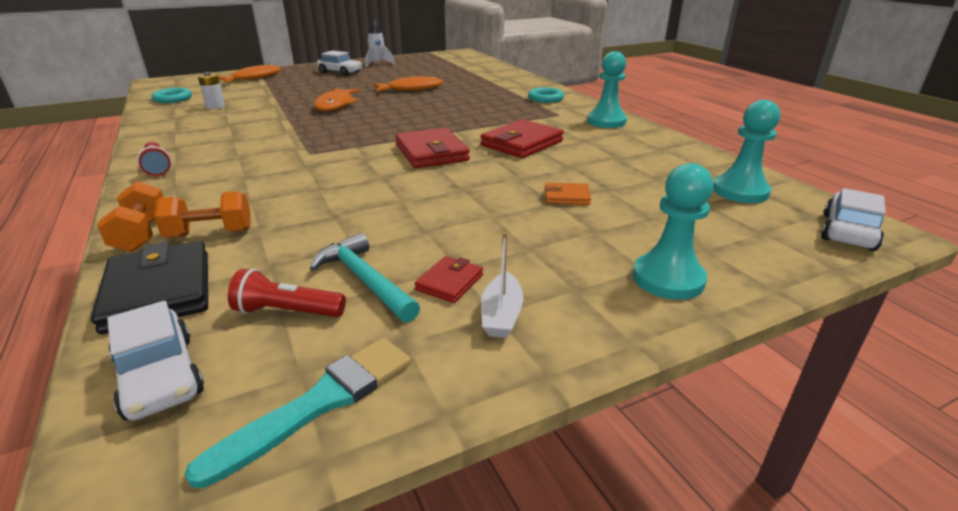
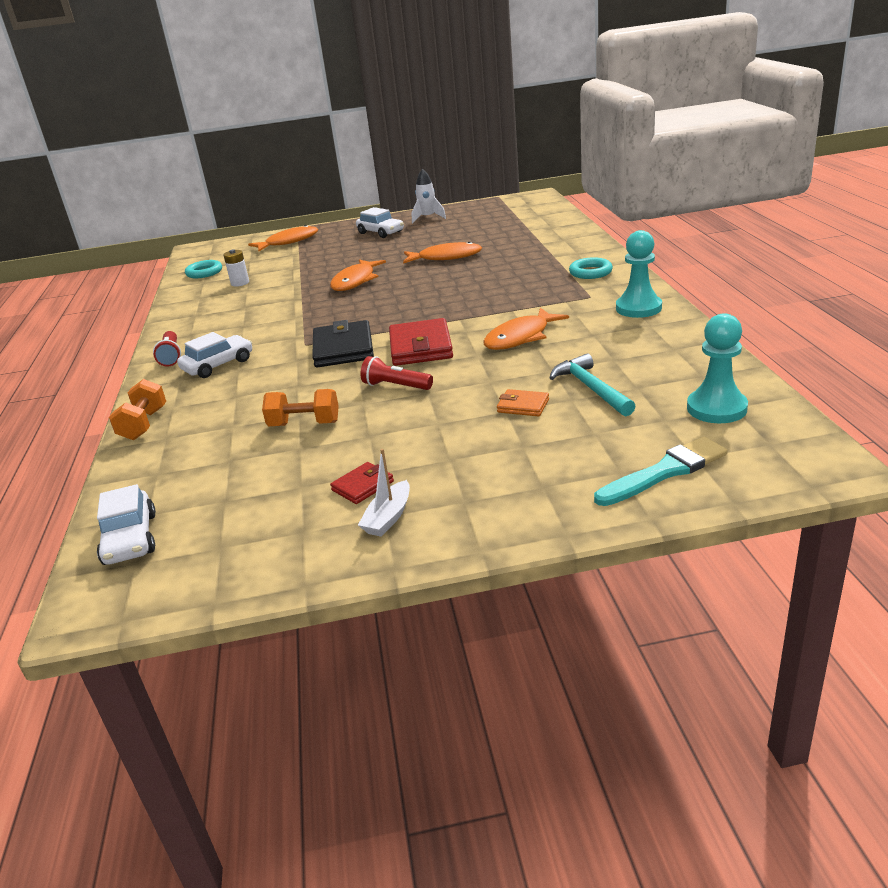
camera: 20 degrees right, 0 degrees up
black wallet [91,241,208,334] -> black wallet moved to [312,320,374,368]
orange dumbbell [154,191,250,237] -> orange dumbbell moved to [262,389,339,426]
turquoise brush [185,338,411,488] -> turquoise brush moved to [594,437,727,506]
red flashlight [228,269,346,317] -> red flashlight moved to [360,356,433,390]
turquoise hammer [309,233,420,322] -> turquoise hammer moved to [550,353,636,416]
red wallet [481,119,564,158] -> orange fish [483,308,569,350]
turquoise pawn [633,163,714,300] -> none
white car [821,188,886,251] -> white car moved to [177,332,252,378]

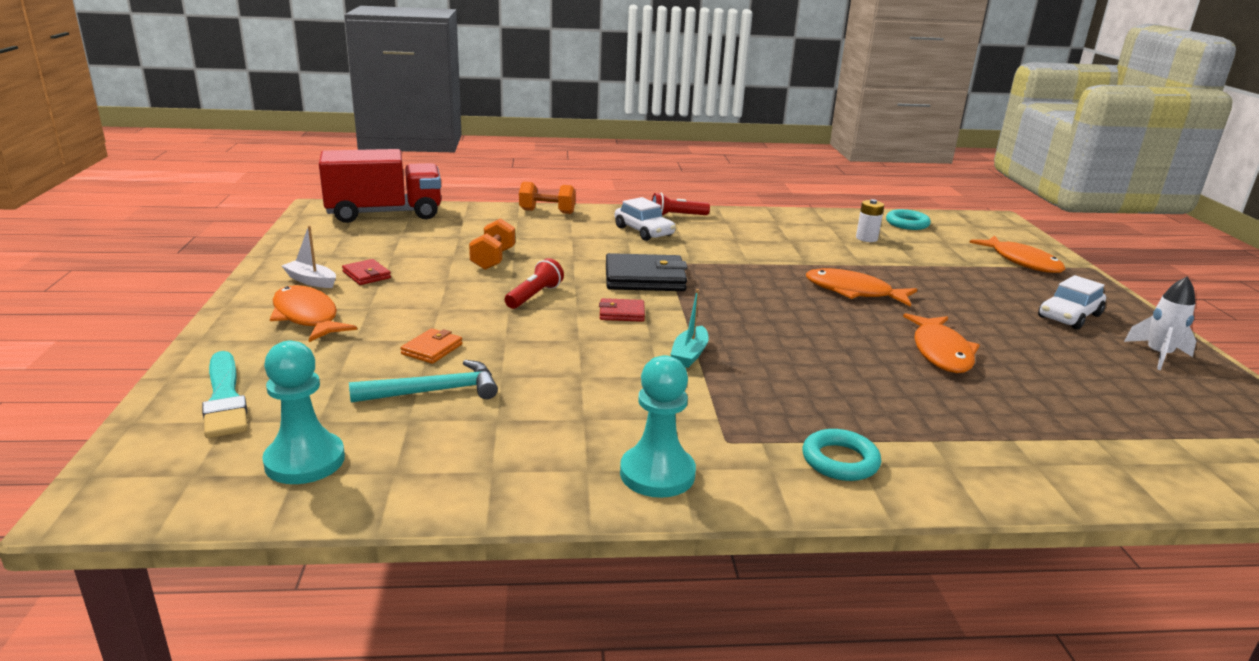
camera: 90 degrees right, 5 degrees down
white car [97,484,156,565] -> red truck [319,149,441,223]
red wallet [389,318,453,366] -> red wallet [599,298,645,322], size x0.52
orange fish [483,308,569,350] -> orange fish moved to [270,285,357,342]
none -> turquoise boat [670,289,709,368]

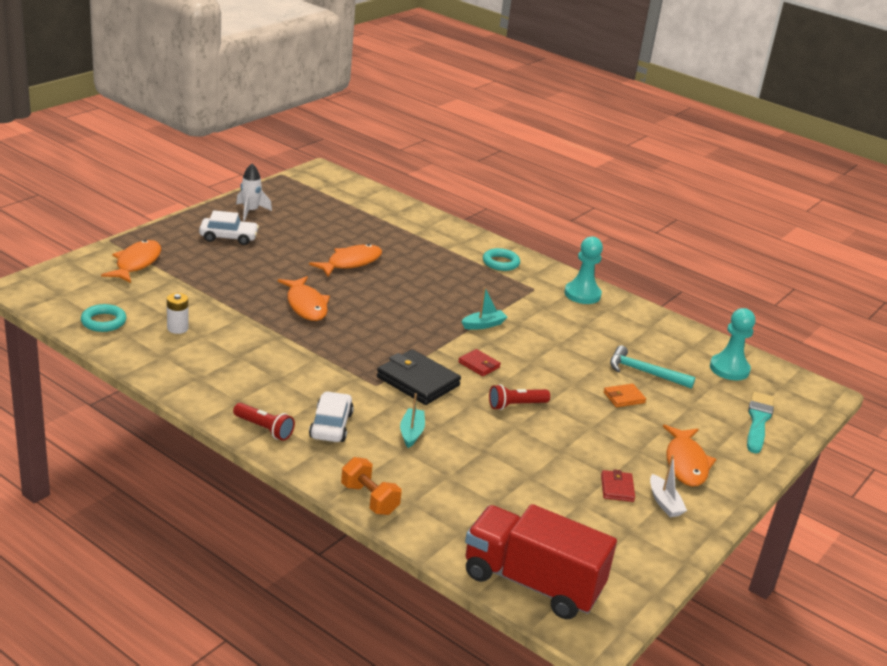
camera: 140 degrees left, 5 degrees up
orange dumbbell [469,218,515,270] -> none
none -> turquoise boat [400,393,425,448]

